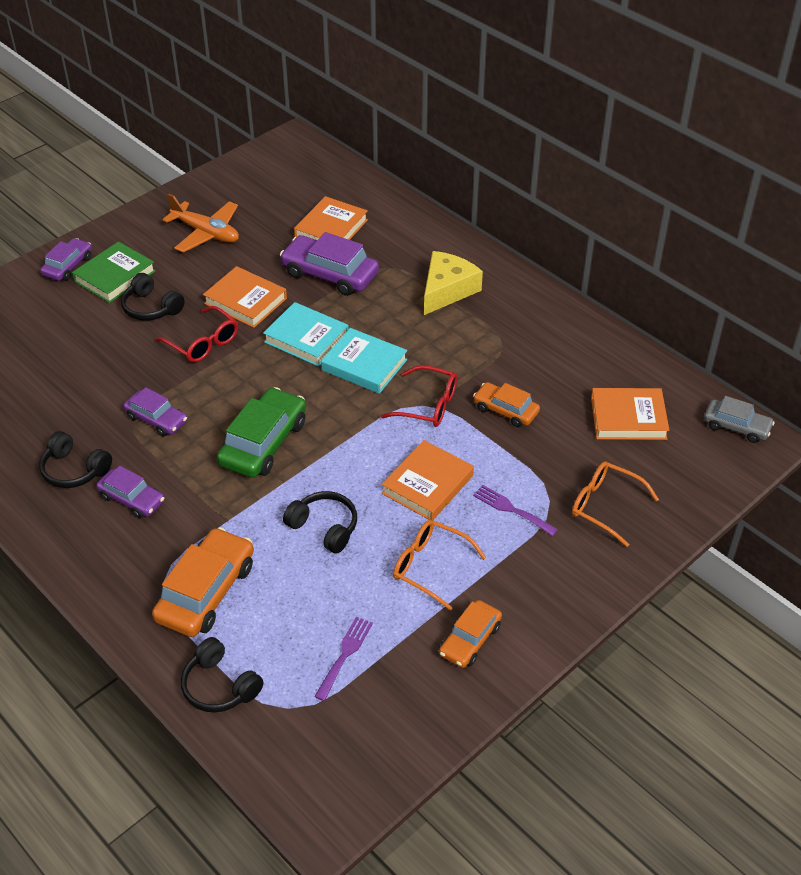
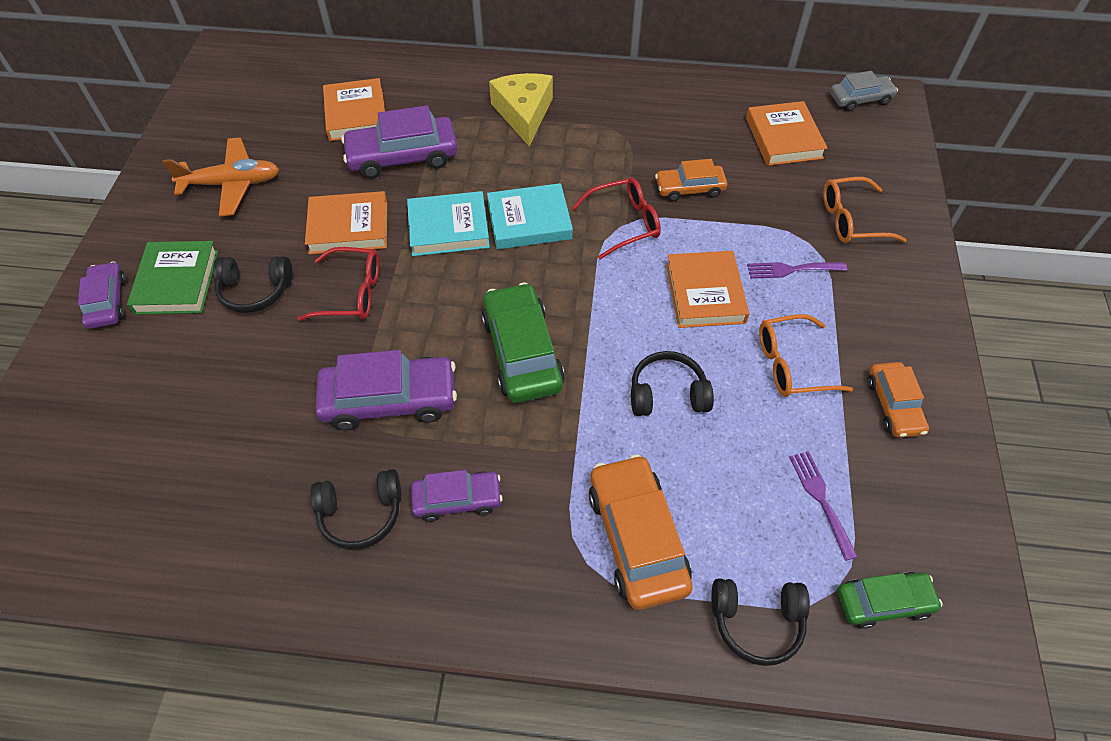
camera: 40 degrees left, 10 degrees up
purple car [123,387,187,436] -> purple car [315,350,457,430], size x1.65
orange book [591,388,669,440] -> orange book turned 60 degrees counterclockwise [746,101,828,166]
none -> green car [838,572,943,629]

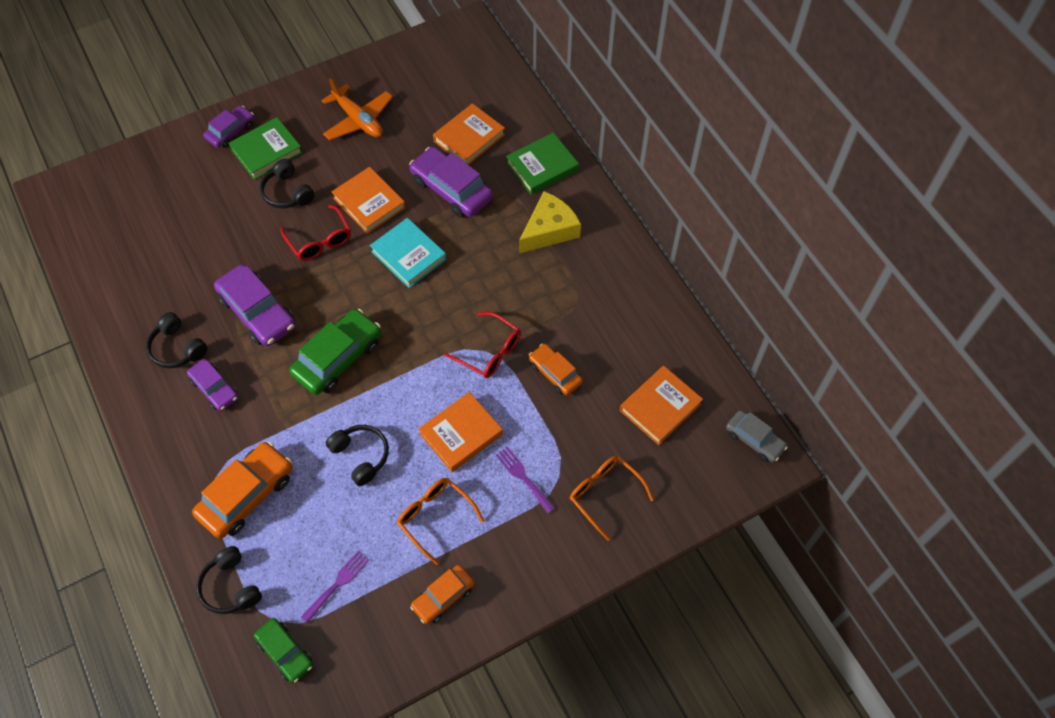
camera: 55 degrees right, 5 degrees up
turquoise book [487,183,573,249] -> none
none -> green book [506,132,579,195]

